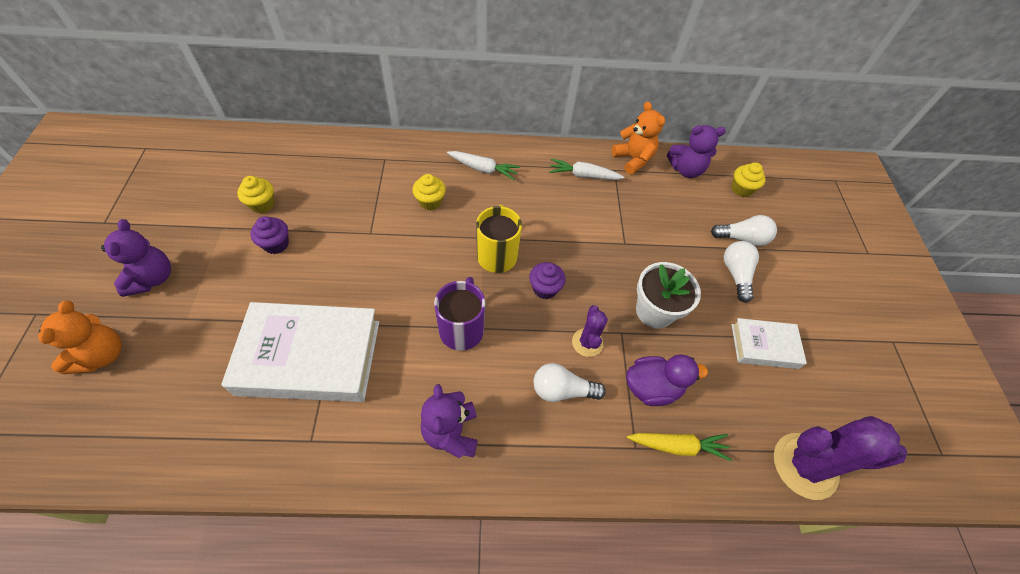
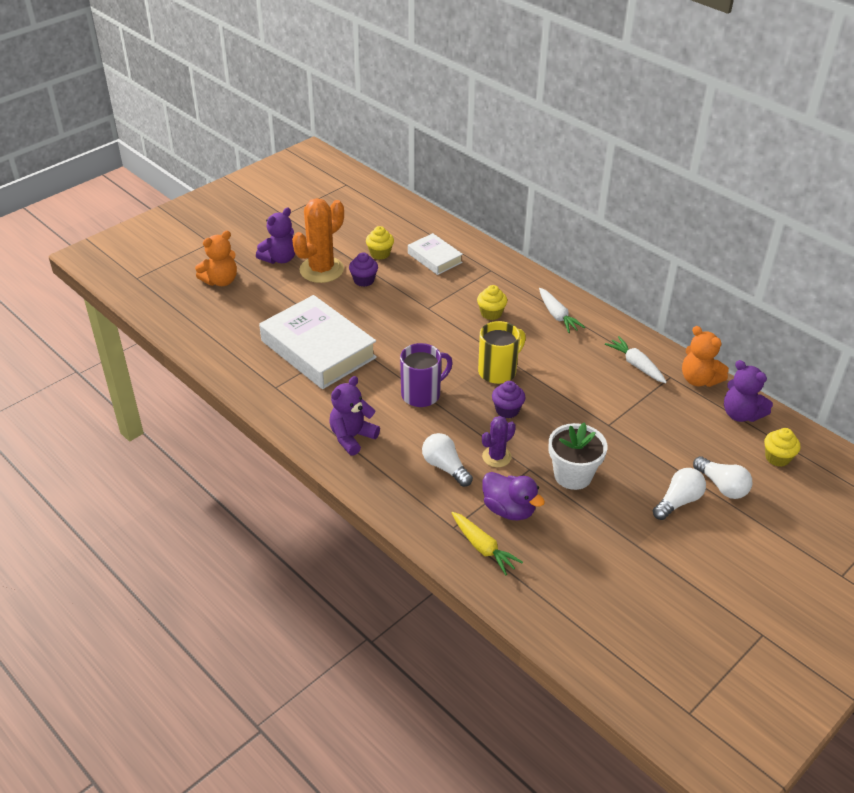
camera: 50 degrees right, 15 degrees down
orange teddy bear [612,102,665,174] -> orange teddy bear turned 120 degrees clockwise [682,326,729,387]
white book [732,318,807,369] -> white book moved to [408,233,463,275]
purple cactus [774,416,907,500] -> none
none -> orange cactus [292,198,344,283]

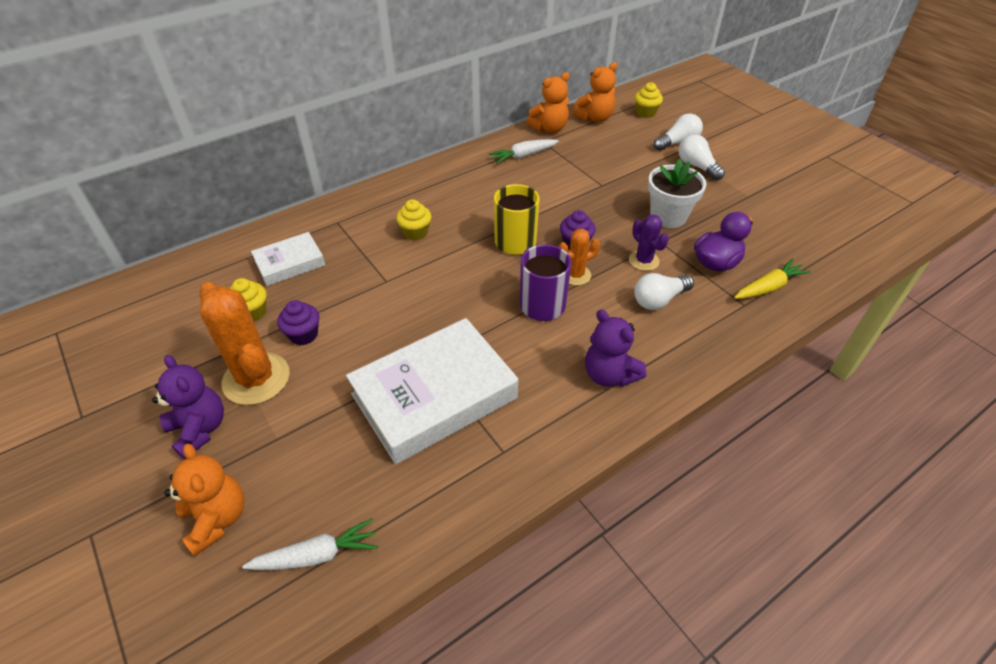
camera: 80 degrees left, 5 degrees up
white carrot [539,288,585,333] -> white carrot moved to [242,518,378,570]
purple teddy bear [724,360,773,422] -> orange teddy bear [572,62,617,122]
none -> orange cactus [558,229,600,286]

